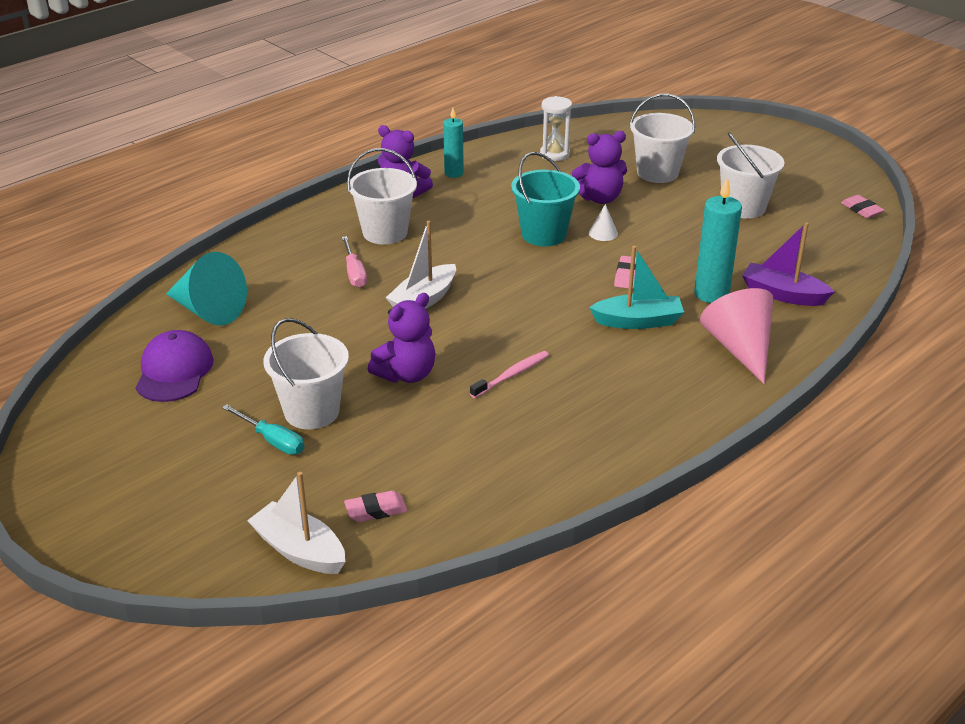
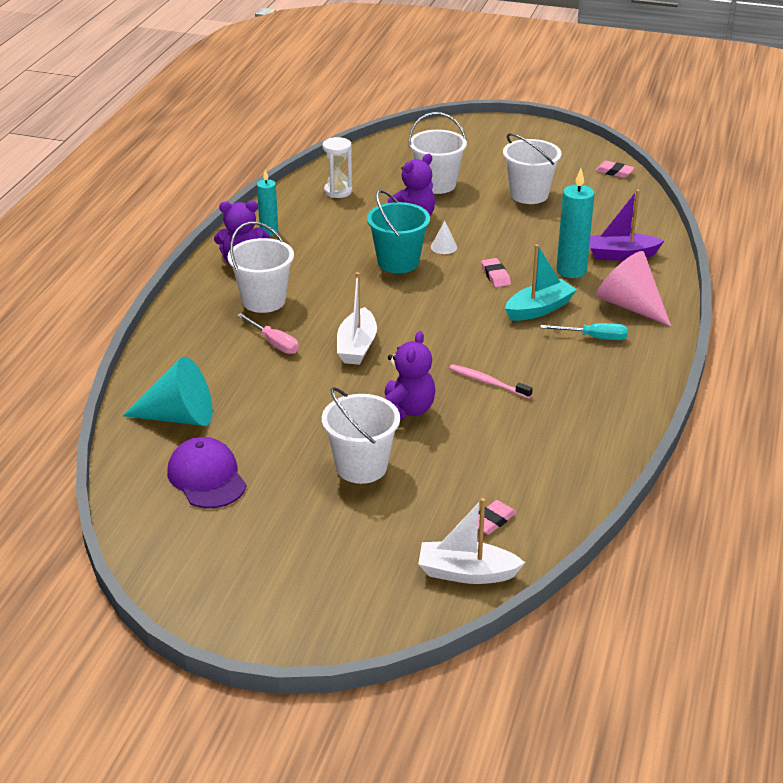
camera: 30 degrees left, 0 degrees up
turquoise screwdriver [222,404,305,455] -> turquoise screwdriver moved to [540,323,628,340]
pink toothbrush [470,351,549,398] -> pink toothbrush turned 75 degrees counterclockwise [449,364,533,398]

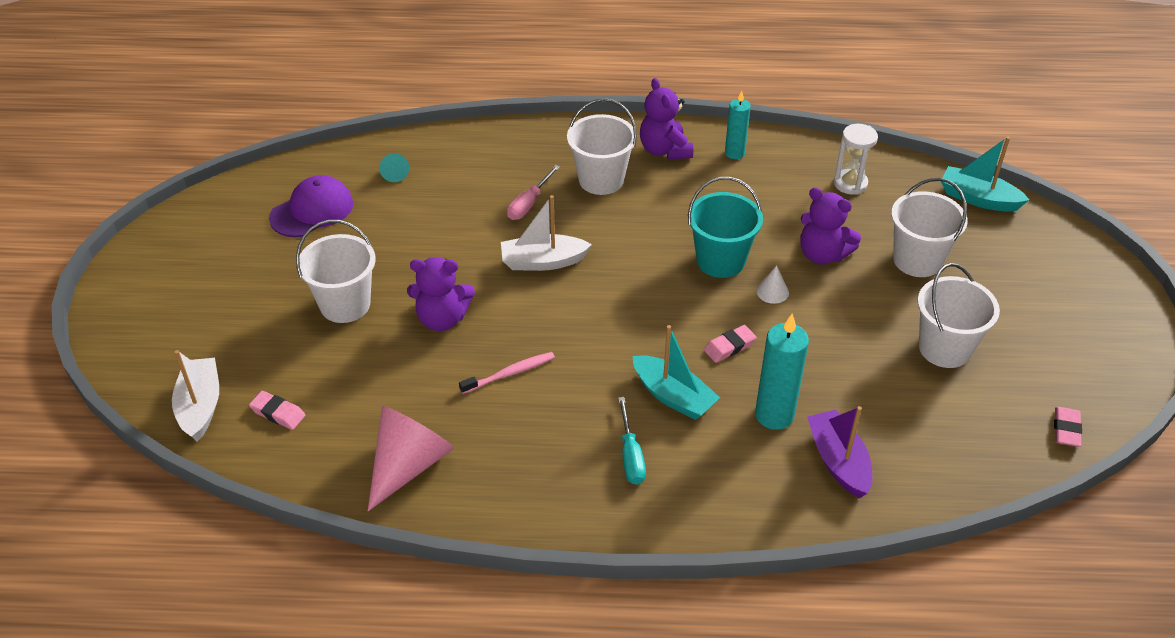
camera: 75 degrees right, 10 degrees up
turquoise cone [123,357,213,426] -> turquoise cone [379,153,409,182], size x0.45
pink toothbrush [449,364,533,398] -> pink toothbrush turned 45 degrees clockwise [459,352,555,394]
pink cone [596,251,671,326] -> pink cone moved to [368,406,454,511]
none -> turquoise boat [941,136,1029,212]

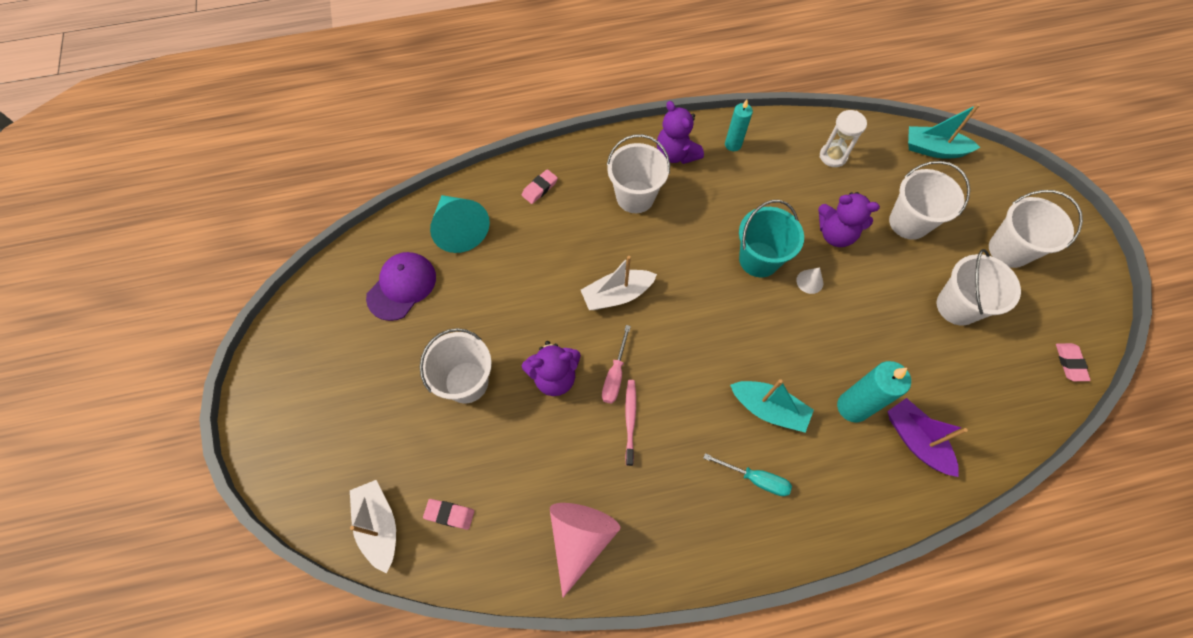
camera: 15 degrees left, 20 degrees up
turquoise cone [379,153,409,182] -> turquoise cone [430,195,490,253], size x2.24
pink toothbrush [459,352,555,394] -> pink toothbrush turned 45 degrees counterclockwise [625,380,636,466]
pink screwdriver [507,165,560,220] -> pink screwdriver moved to [602,325,631,404]
turquoise screwdriver [618,397,646,485] -> turquoise screwdriver turned 45 degrees counterclockwise [703,453,792,496]
pink eraser [704,325,757,363] -> pink eraser moved to [522,169,558,204]
none -> white bucket [989,190,1083,268]

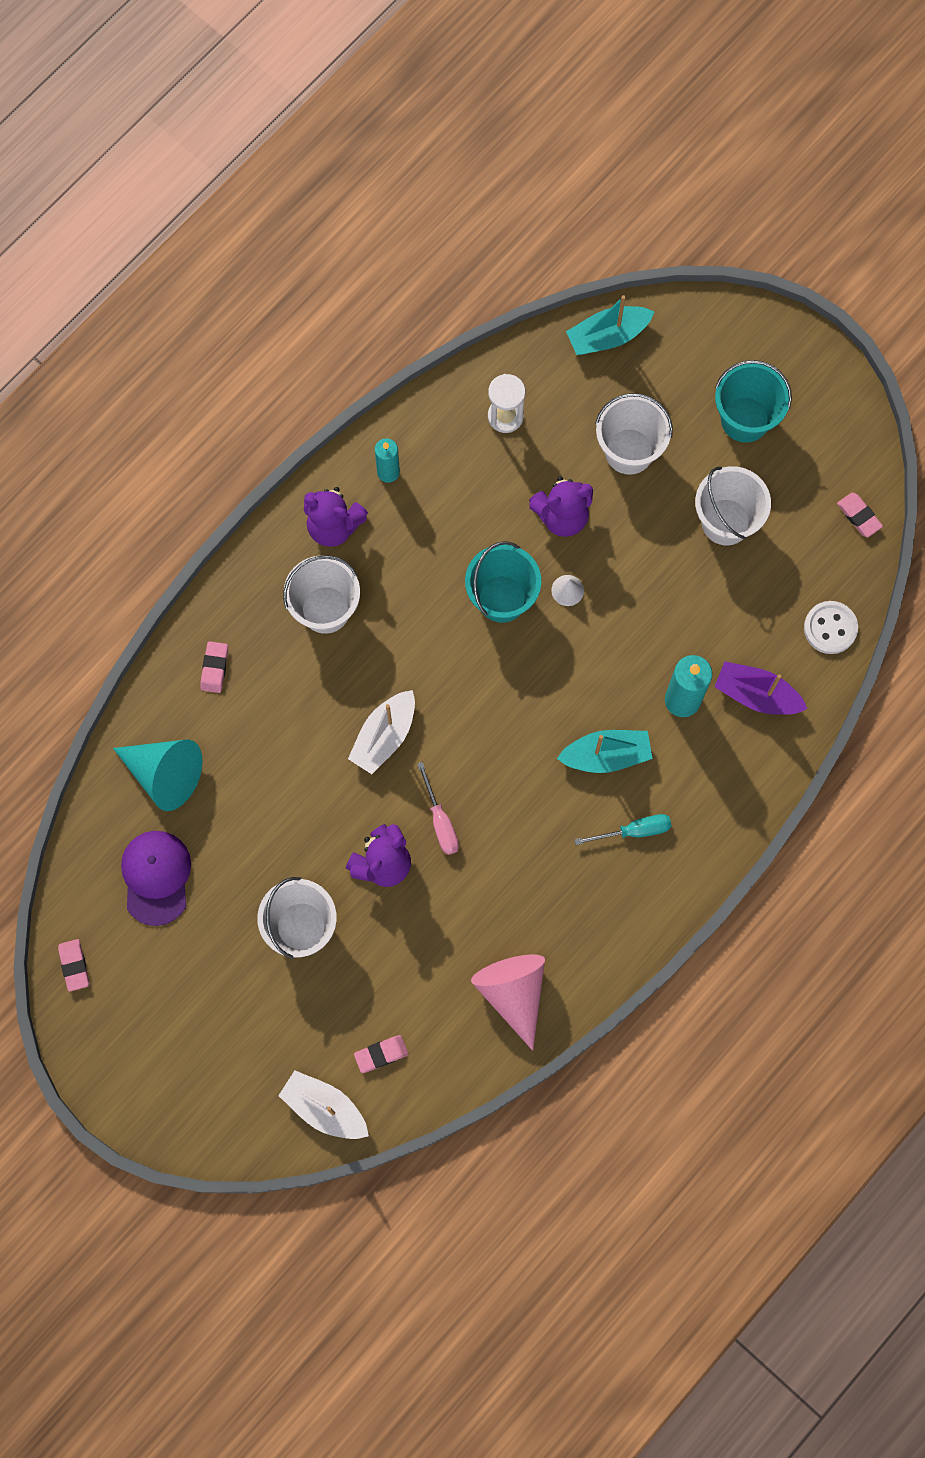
camera: 35 degrees left, 10 degrees up
pink toothbrush [625,380,636,466] -> none
white bucket [989,190,1083,268] -> turquoise bucket [715,360,792,443]
none -> pink eraser [58,939,89,991]
none -> white button [804,601,858,654]

